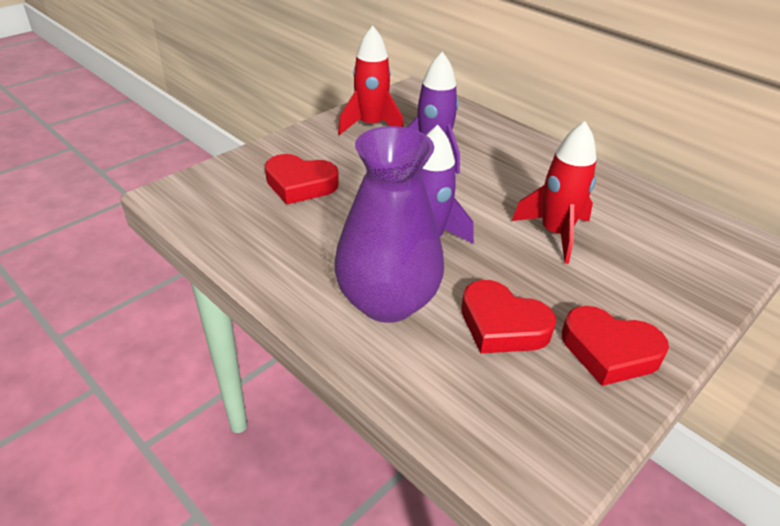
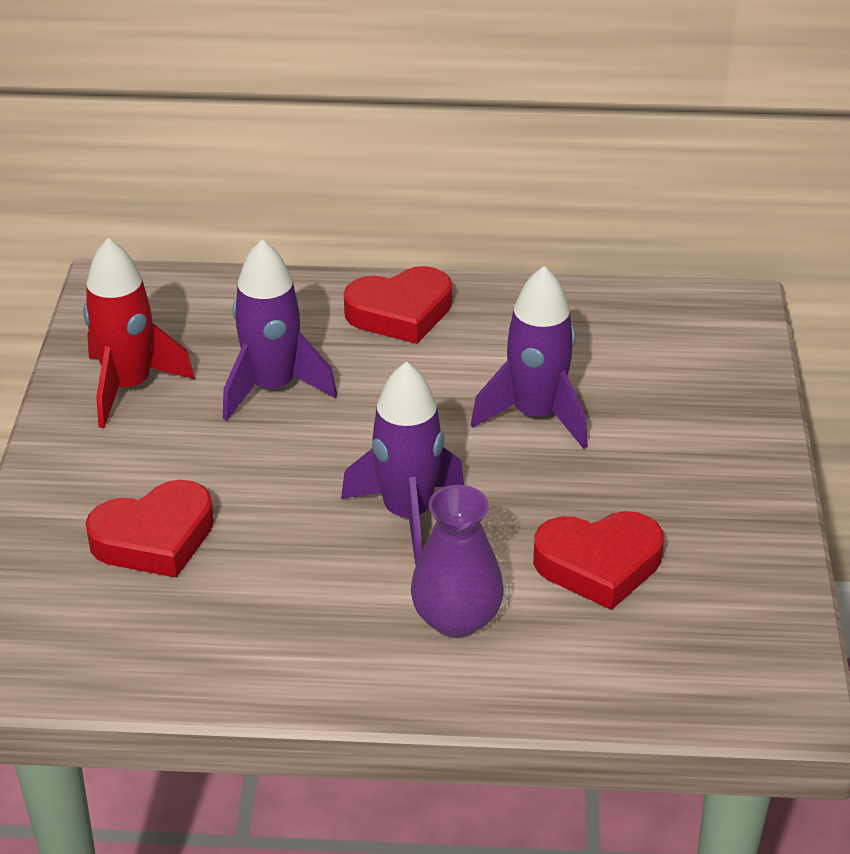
camera: 40 degrees left, 0 degrees up
purple vase [334,126,444,323] -> purple vase [411,485,504,638], size x0.61
red rocket [512,121,597,264] -> purple rocket [471,266,588,449]
red heart [562,306,669,386] -> red heart moved to [344,266,452,344]

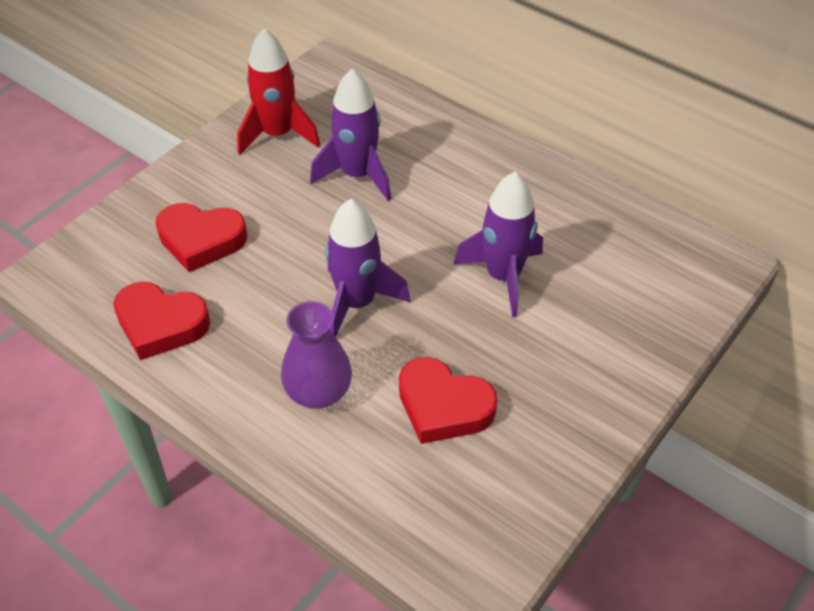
camera: 35 degrees right, 10 degrees up
red heart [344,266,452,344] -> red heart moved to [114,282,210,360]

